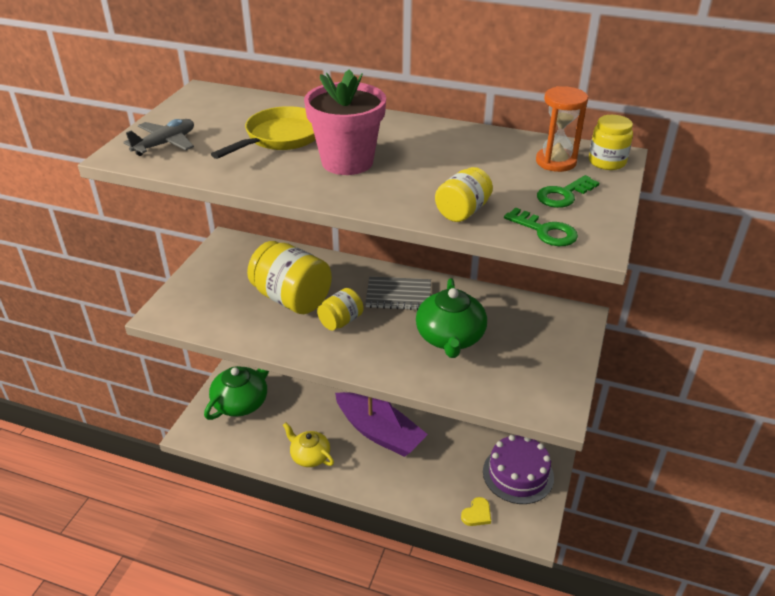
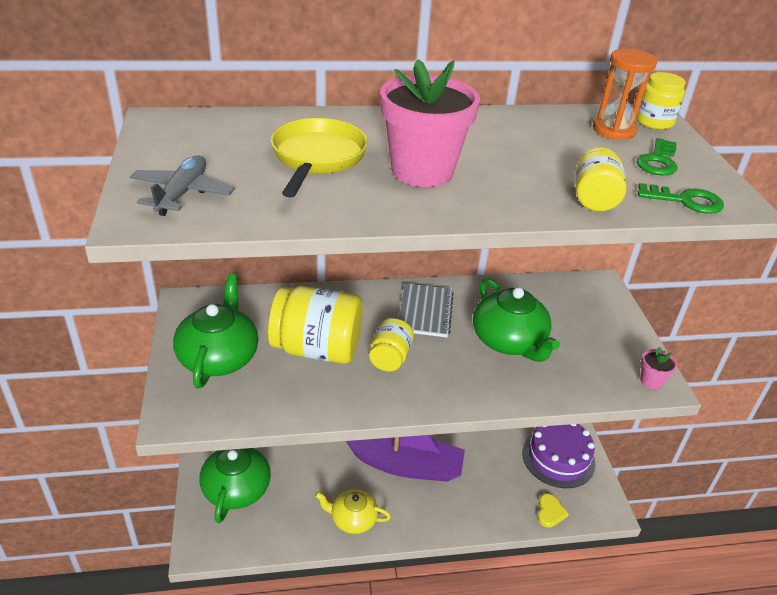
camera: 30 degrees left, 0 degrees up
grey notebook [365,277,431,310] -> grey notebook turned 60 degrees counterclockwise [399,283,454,337]
none -> green teapot [173,274,258,388]
none -> pink flower pot [640,347,677,389]

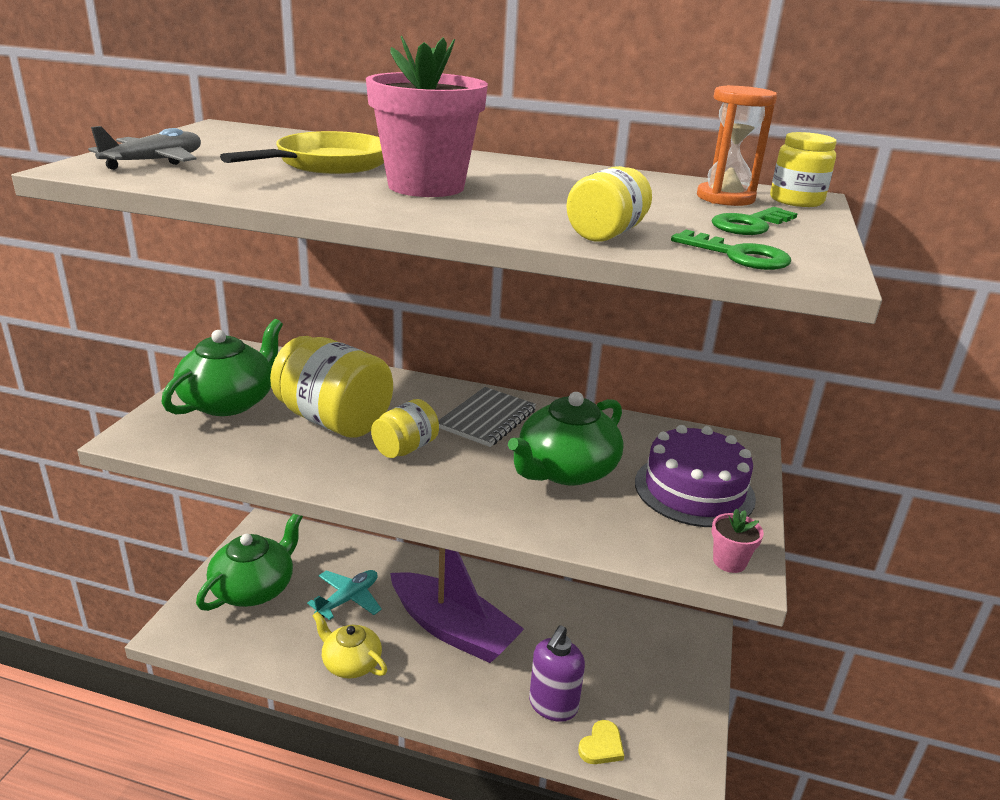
camera: 25 degrees right, 10 degrees down
green teapot [473,278,560,362] -> green teapot turned 45 degrees clockwise [508,392,624,486]
purple cake [522,424,595,488] -> purple cake moved to [635,425,756,527]
none -> turquoise plane [307,570,382,620]
none -> purple soap dispenser [529,625,585,722]

